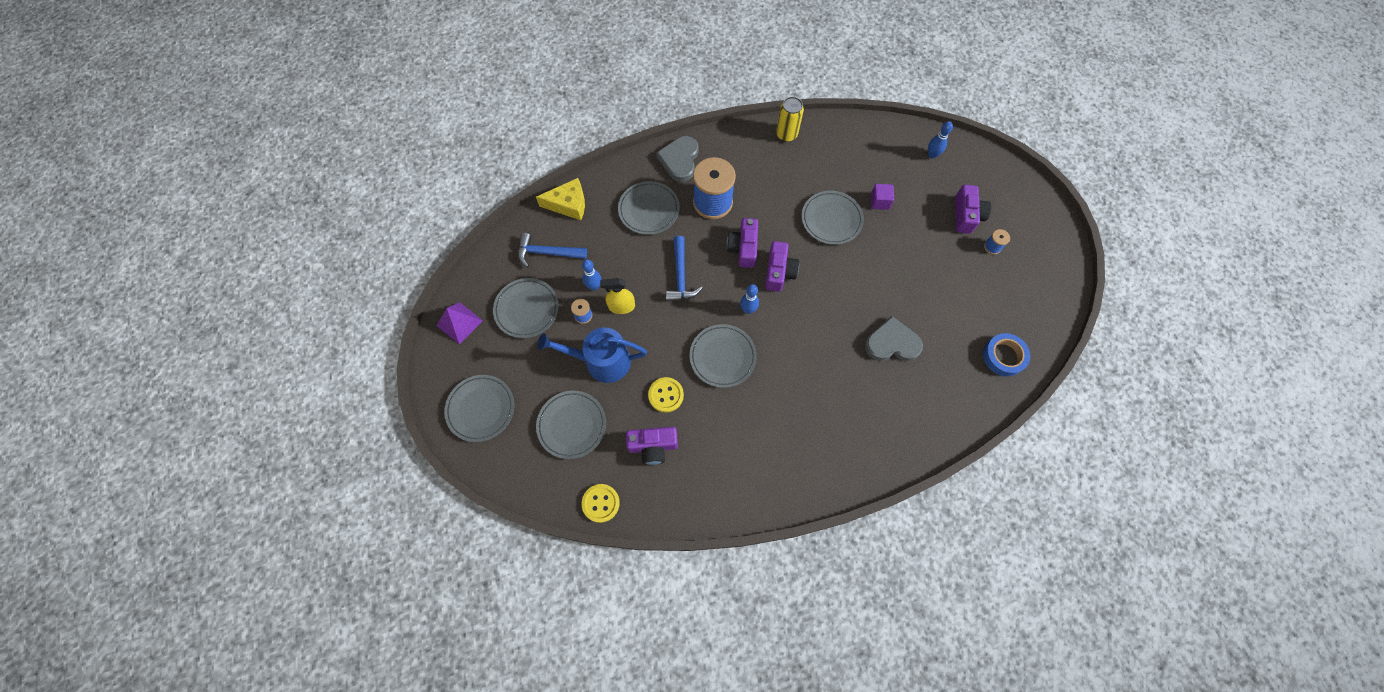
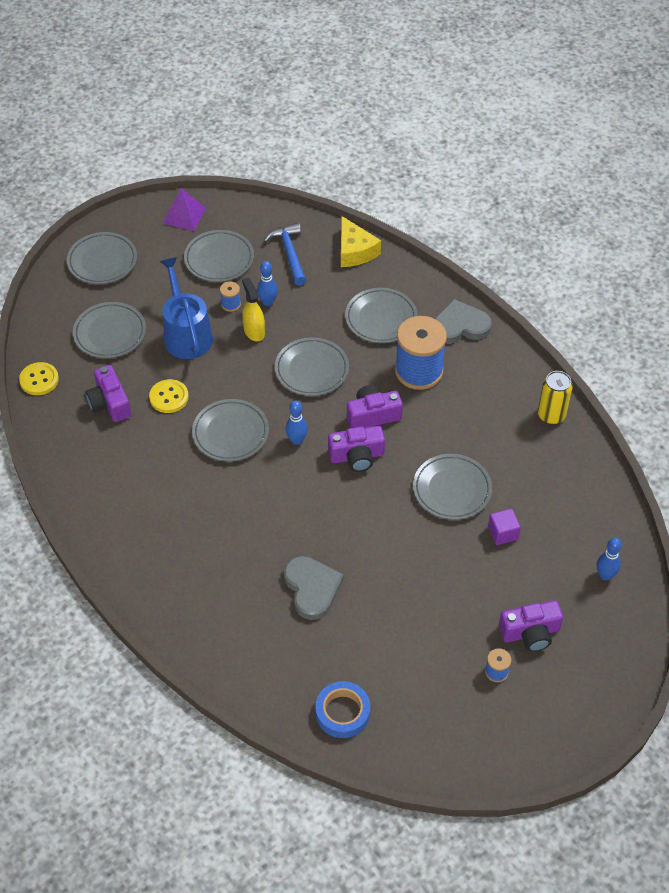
camera: 70 degrees right, 15 degrees down
blue hammer [666,236,702,302] -> grey plate [275,337,349,396]

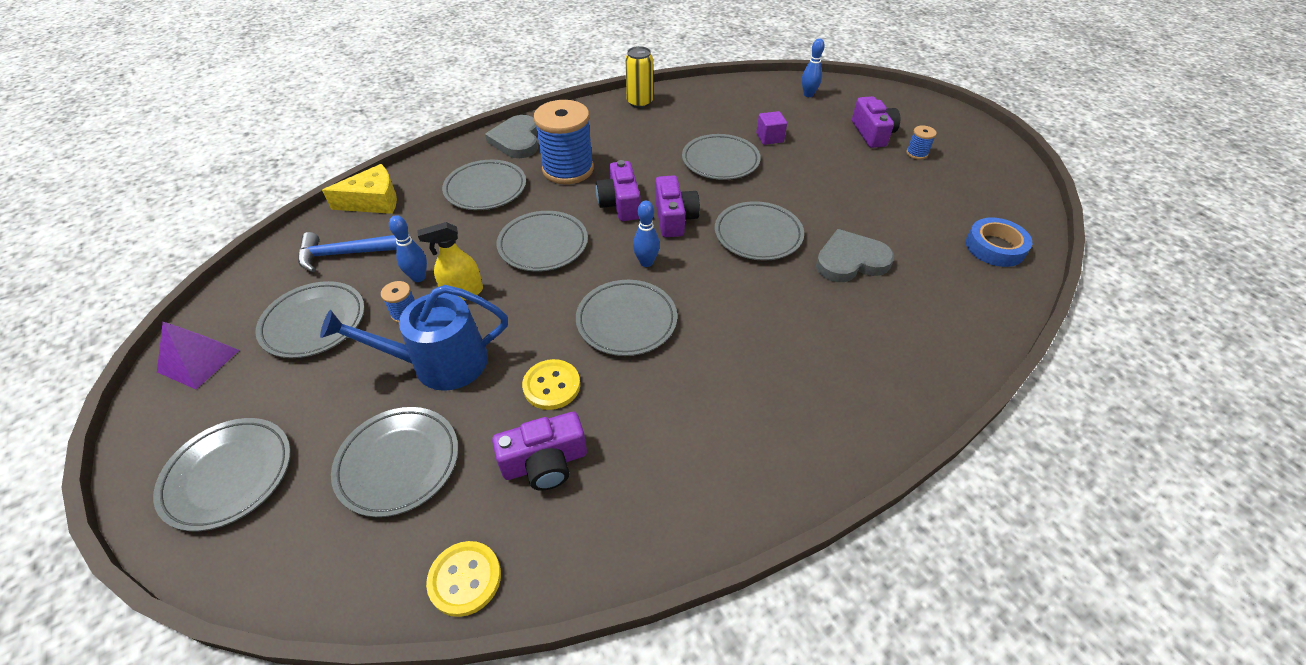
camera: 85 degrees left, 5 degrees down
none -> grey plate [715,201,804,261]

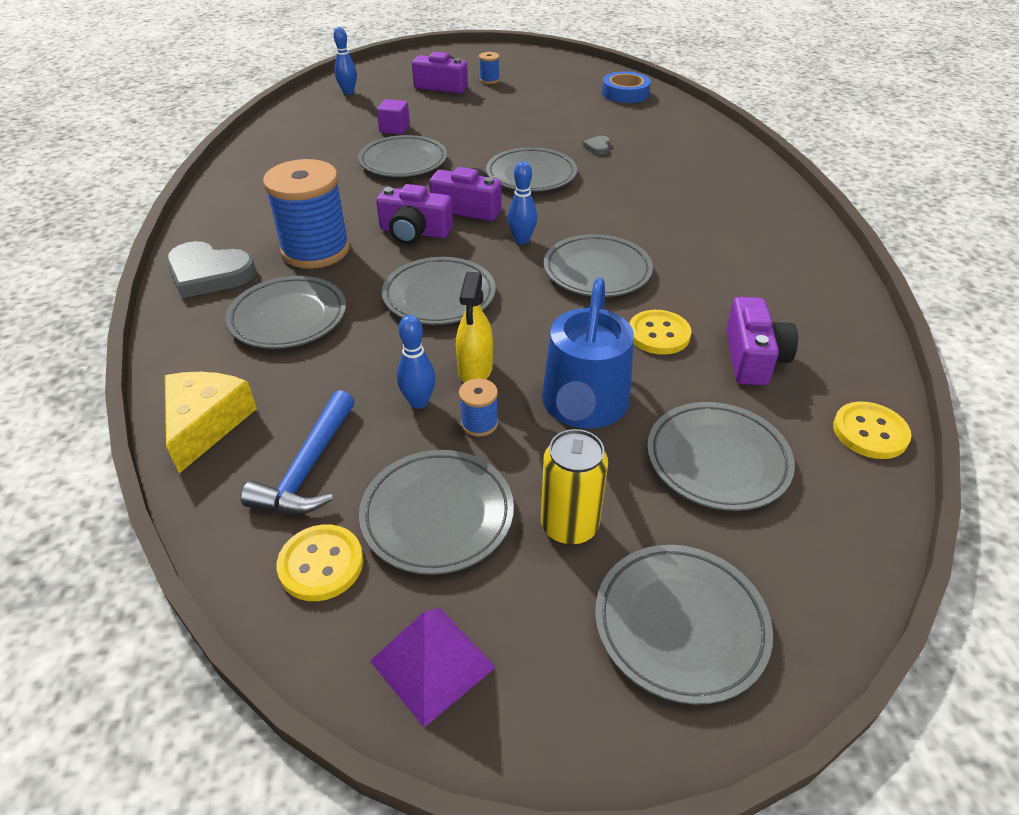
camera: 65 degrees left, 5 degrees down
yellow can [625,46,653,108] -> yellow can moved to [541,429,608,545]
grey heart [816,229,894,282] -> grey heart [583,136,610,155], size x0.45
none -> yellow button [277,524,363,601]

